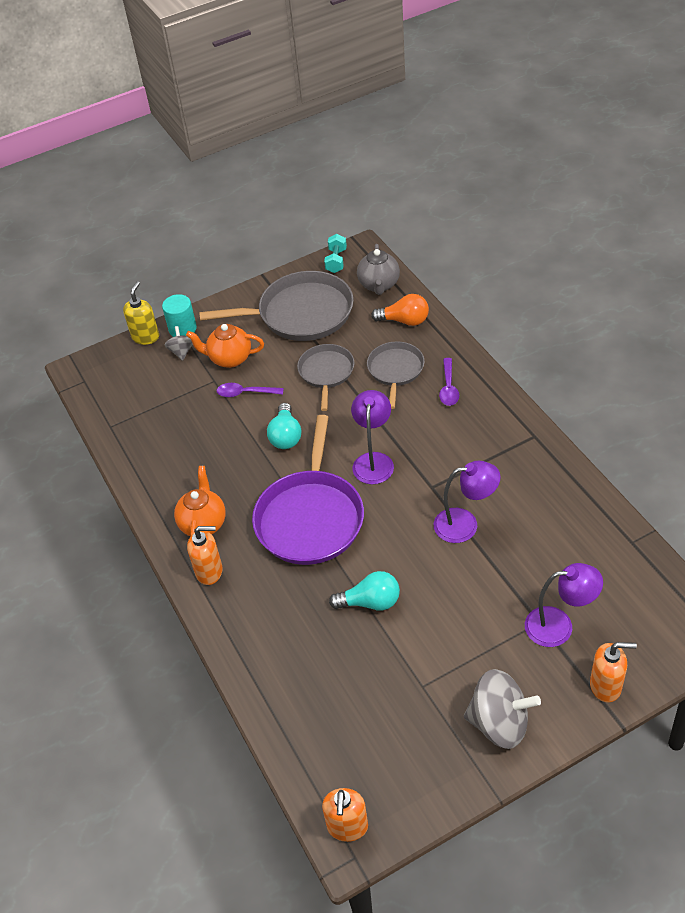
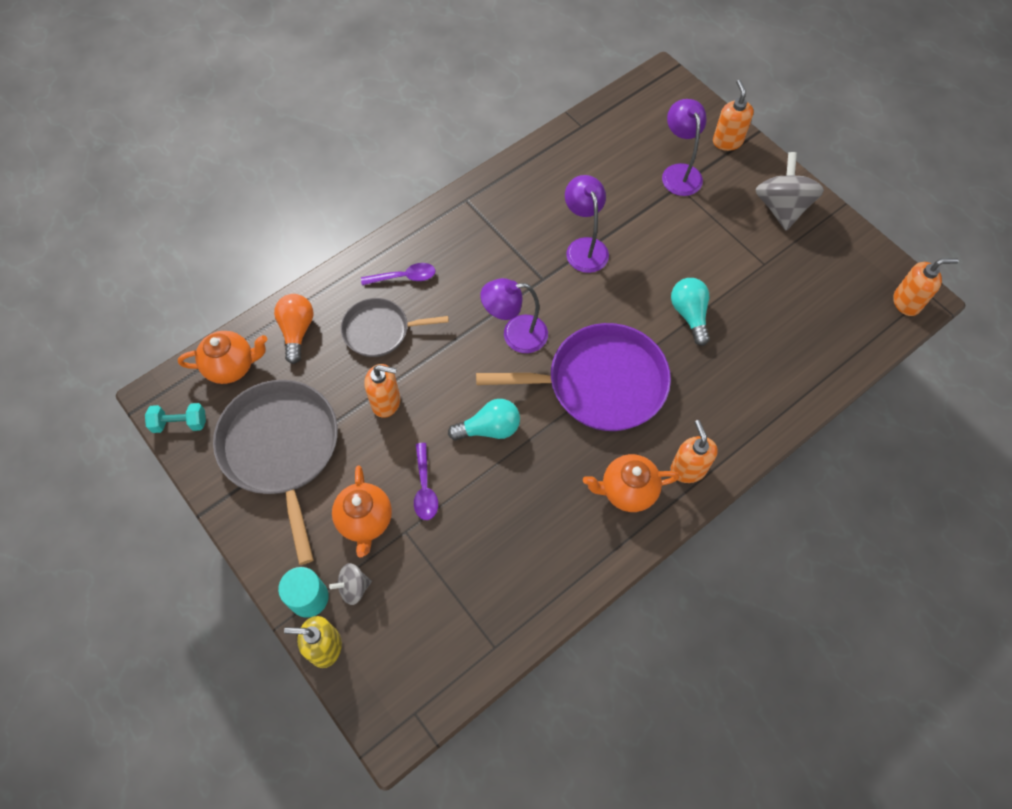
camera: 105 degrees left, 15 degrees up
grey pan [297,344,354,411] -> orange soap dispenser [364,364,400,418]
grey teapot [357,244,400,295] -> orange teapot [178,331,267,384]

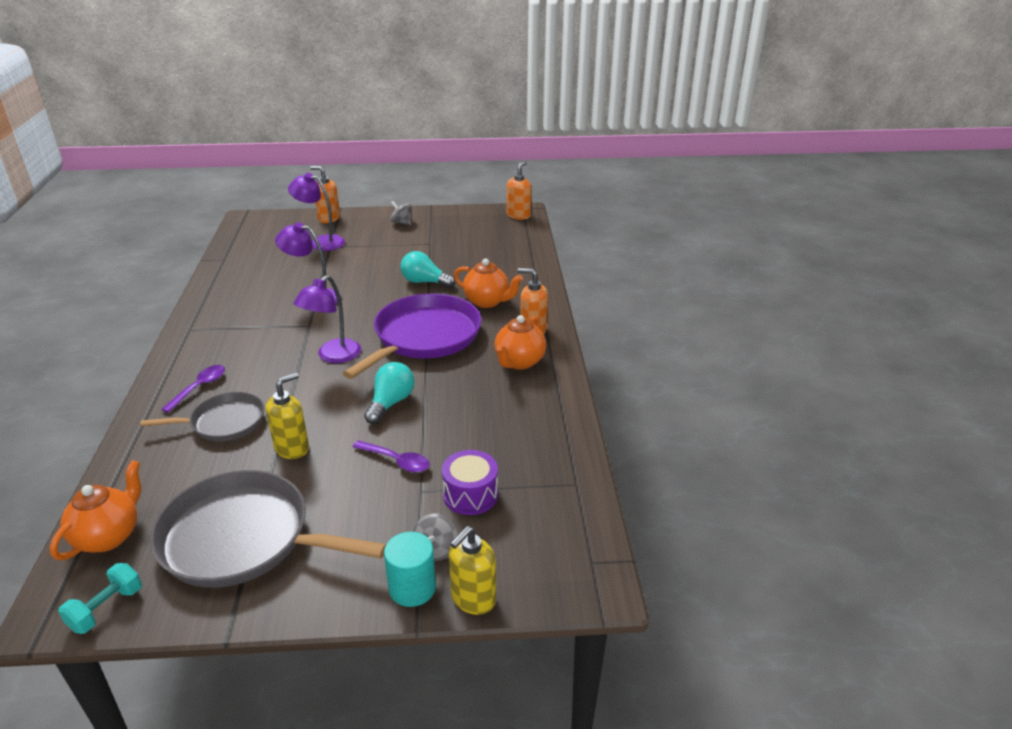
camera: 55 degrees left, 30 degrees down
orange light bulb [274,294,314,364] -> none
orange teapot [332,466,392,557] -> orange teapot moved to [454,259,523,308]
grey pan [341,298,449,357] -> grey pan turned 135 degrees counterclockwise [140,392,265,441]
orange soap dispenser [364,364,400,418] -> yellow soap dispenser [266,373,309,459]
grey spinning top [756,152,824,230] -> grey spinning top [390,201,412,225], size x0.52
none -> purple drum [442,450,498,515]

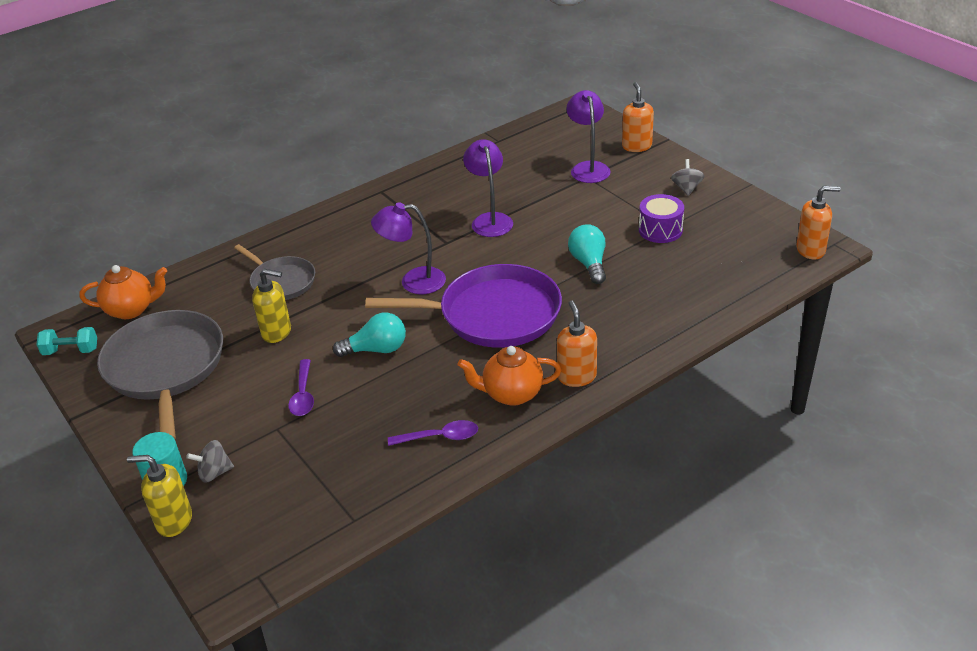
camera: 60 degrees right, 5 degrees up
purple spoon [161,365,225,413] -> purple spoon moved to [388,420,478,446]
purple drum [442,450,498,515] -> purple drum moved to [639,194,684,243]
orange teapot [454,259,523,308] -> none

